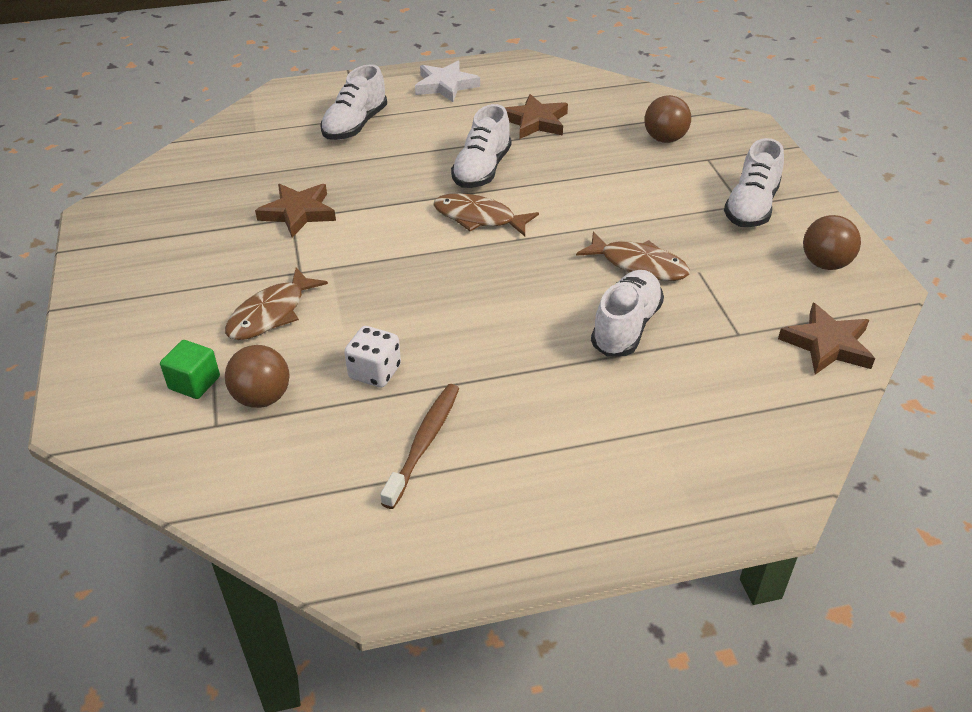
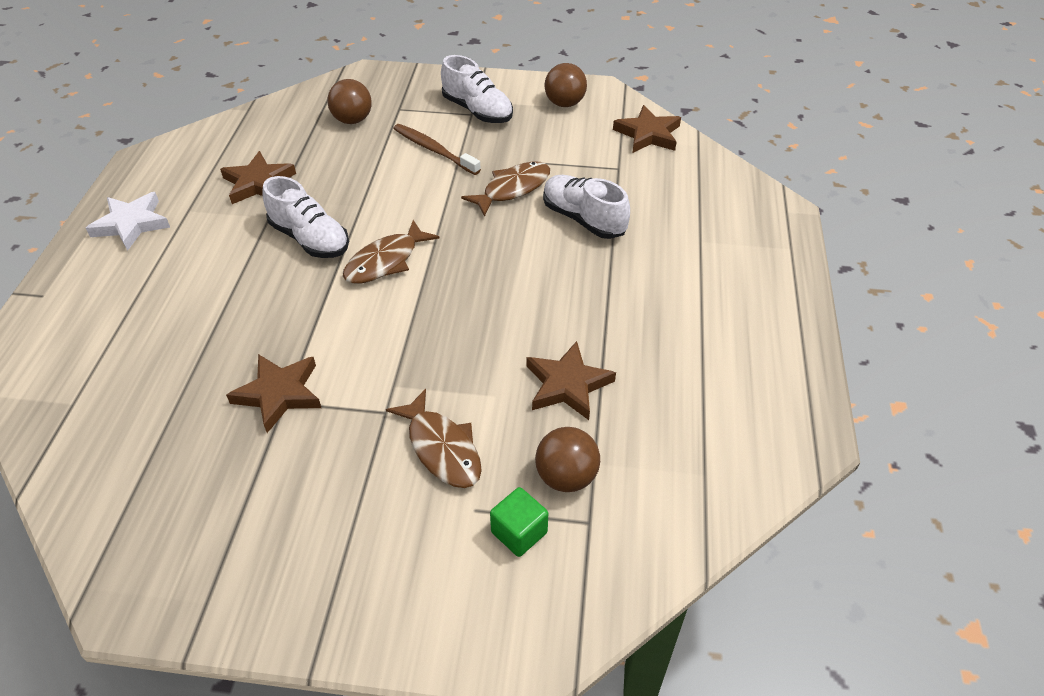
camera: 70 degrees left, 5 degrees up
white shoe [320,64,387,140] -> none
white dice [344,326,401,388] -> brown star [526,341,616,420]
brown toothbrush [380,384,459,509] -> brown toothbrush moved to [393,124,481,175]

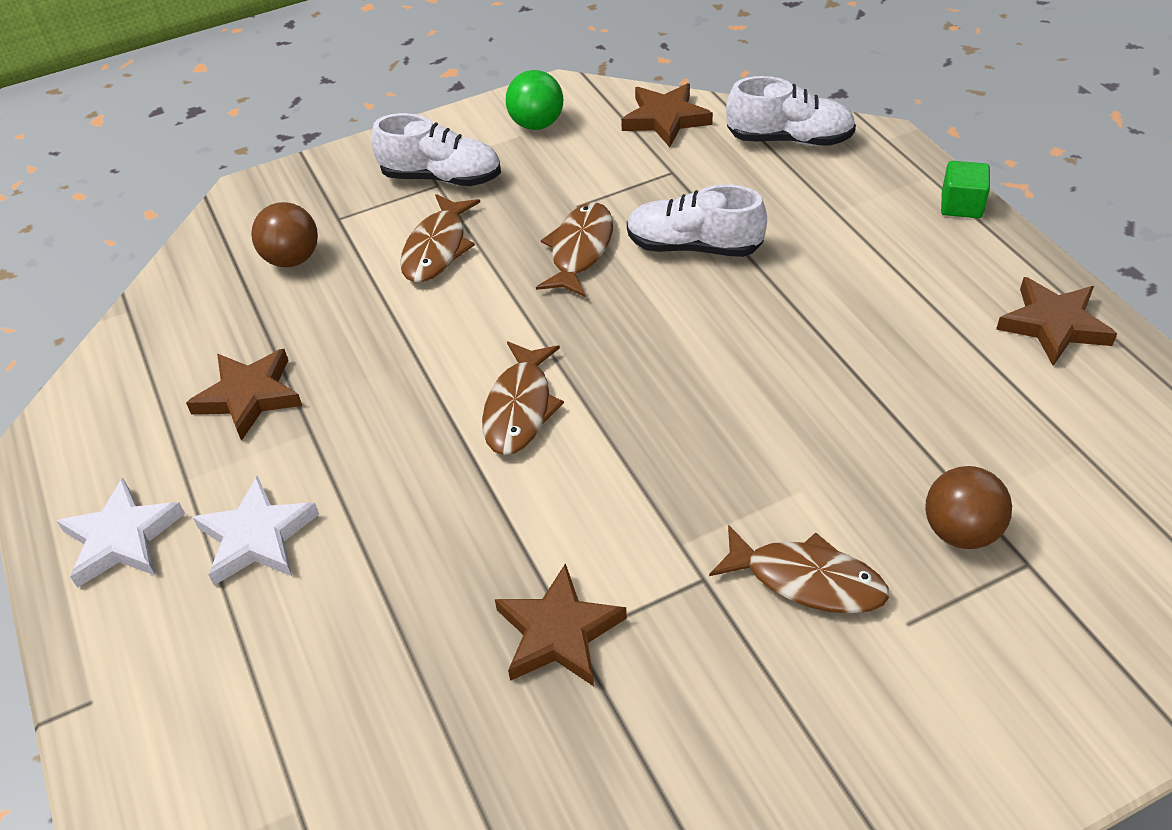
camera: 30 degrees left, 0 degrees up
white shoe [262,176,349,258] -> white shoe moved to [726,76,856,146]
brown toothbrush [393,124,481,175] -> brown fish [400,194,480,283]
green cube [490,487,548,557] -> green cube moved to [941,161,990,218]
brown star [526,341,616,420] -> brown star moved to [996,277,1117,366]
brown ball [544,63,587,107] -> green ball [506,70,563,130]
none -> white star [192,476,319,585]

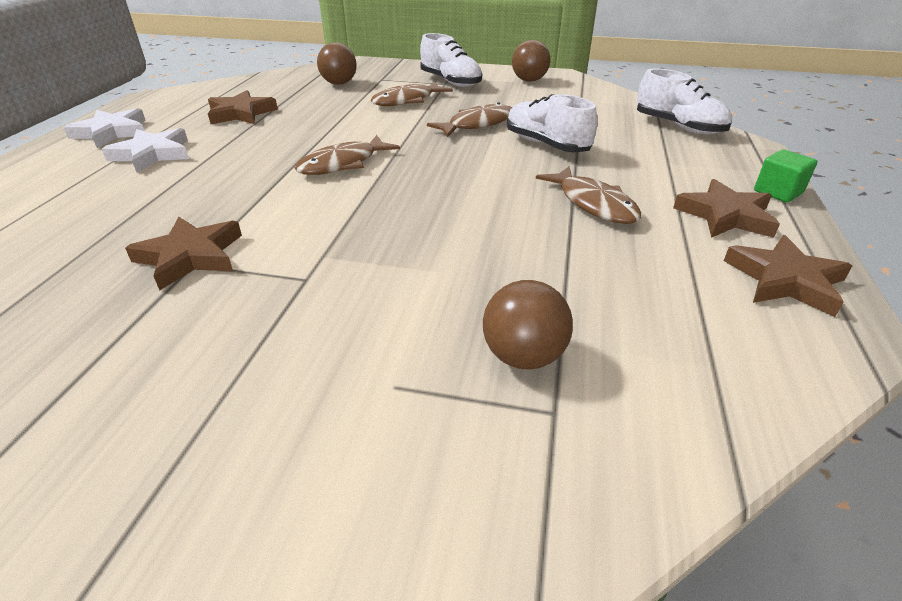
camera: 35 degrees right, 10 degrees down
green ball [506,70,563,130] -> brown ball [512,40,550,82]
brown star [621,83,713,147] -> brown star moved to [673,179,780,238]
brown fish [709,525,889,614] -> brown fish moved to [536,167,641,224]

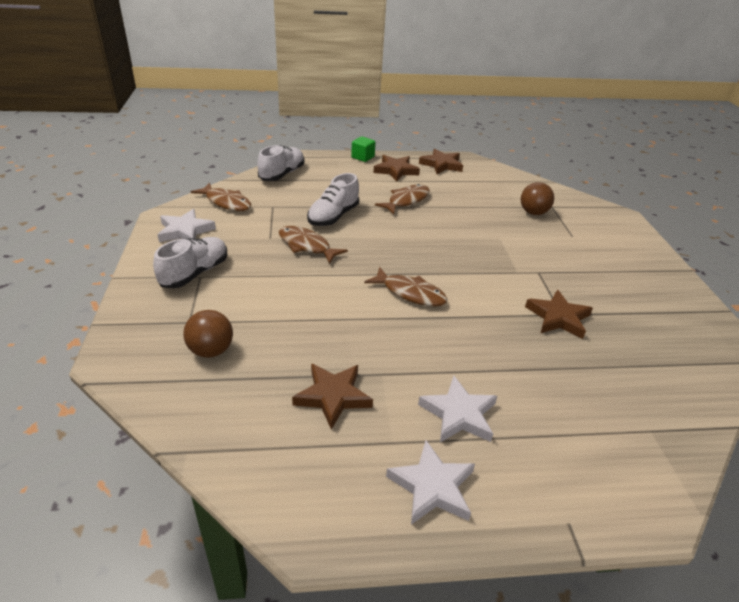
camera: 110 degrees left, 0 degrees up
brown fish [371,81,453,106] -> brown fish moved to [191,183,251,211]
brown ball [512,40,550,82] -> white star [157,209,216,242]

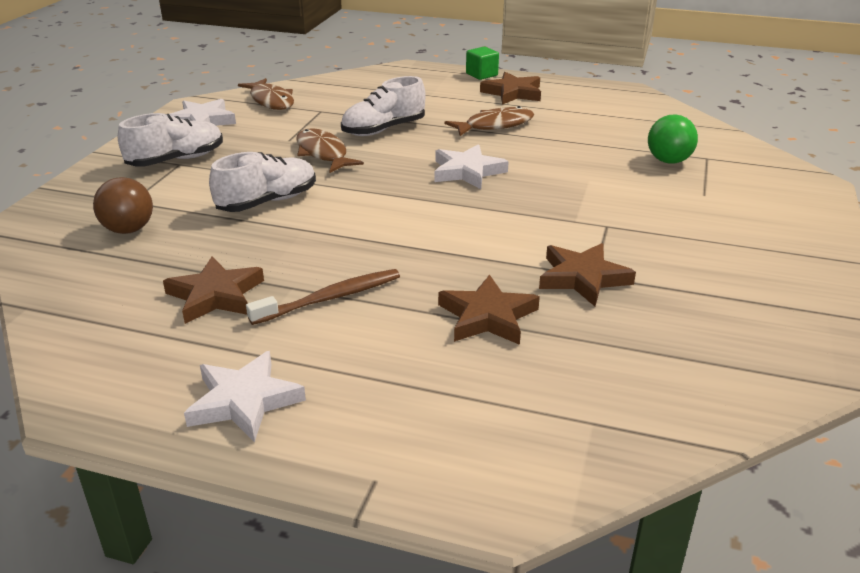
camera: 25 degrees right, 5 degrees down
white shoe [258,145,305,181] -> white shoe moved to [209,152,316,212]
brown fish [364,267,448,306] -> none
white star [418,376,497,442] -> white star moved to [435,144,509,189]
brown star [419,149,463,174] -> brown star moved to [438,275,540,345]
brown ball [521,182,554,215] -> green ball [648,114,698,164]
none -> brown toothbrush [246,269,400,325]

